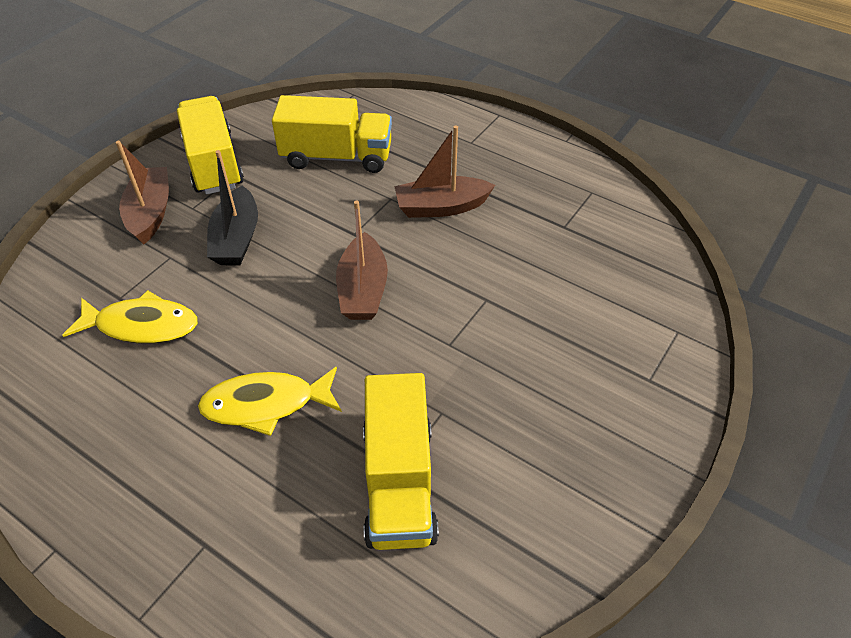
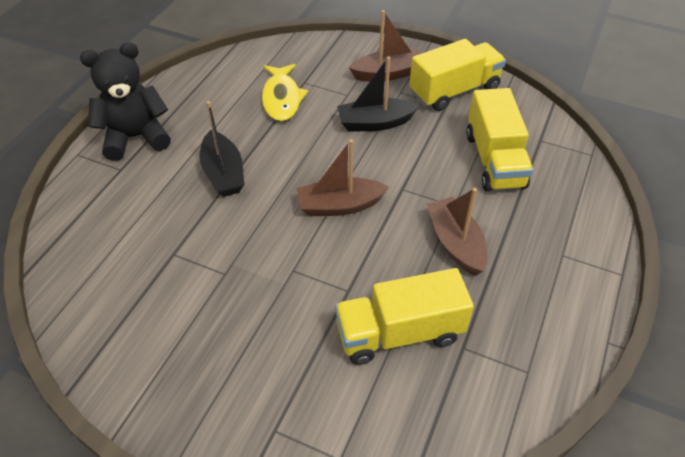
camera: 80 degrees right, 0 degrees up
yellow fish [198,366,342,436] -> black boat [199,101,245,197]
yellow truck [363,373,439,550] -> yellow truck moved to [335,268,474,365]
none -> black teddy bear [80,42,171,161]

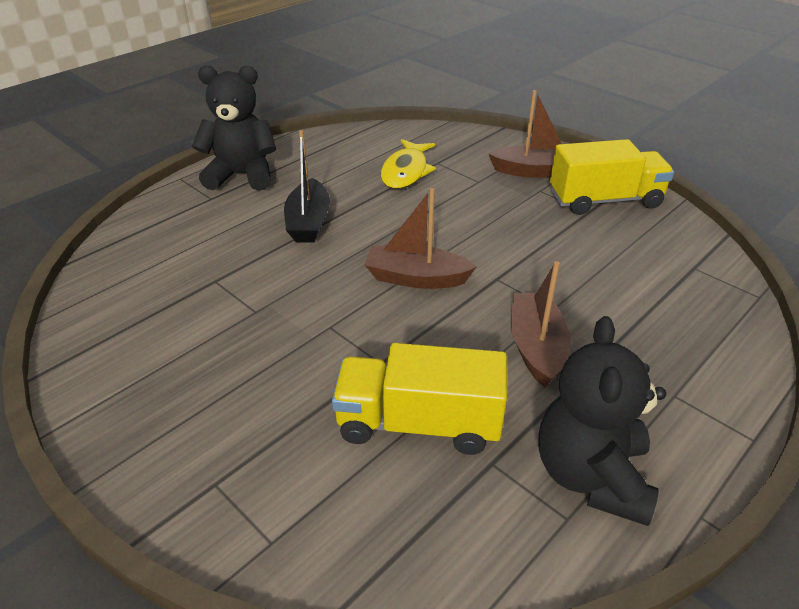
camera: 20 degrees right, 10 degrees down
black boat [337,57,420,132] -> none
yellow truck [466,88,533,191] -> none
none -> black teddy bear [538,316,666,526]

